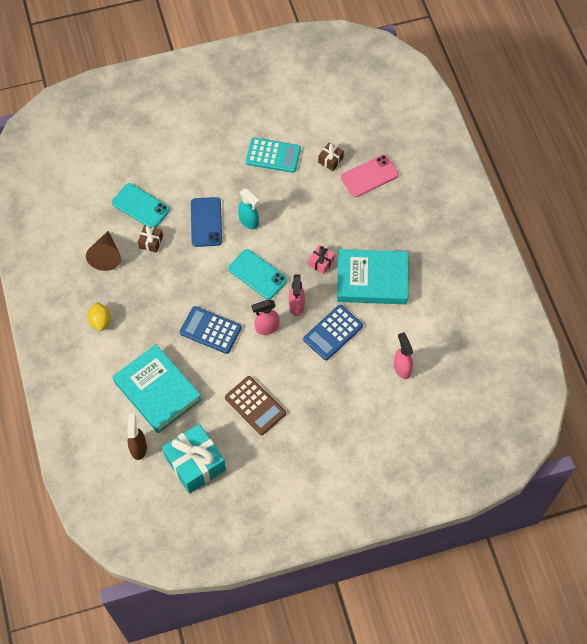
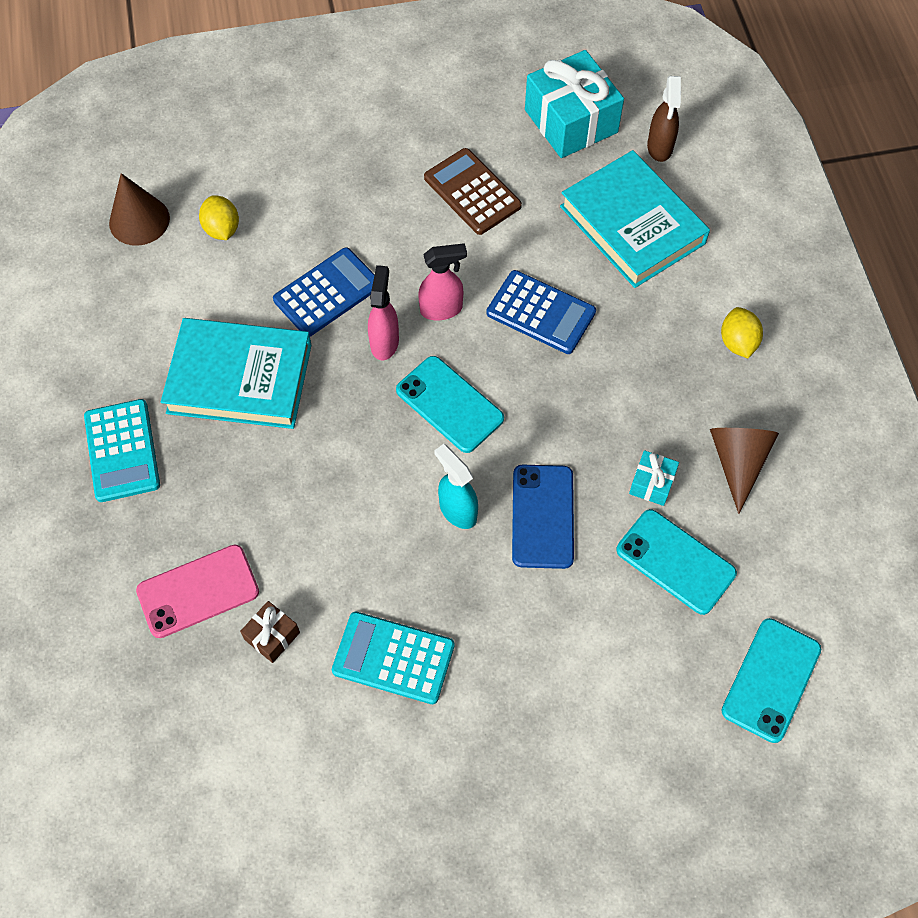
camera: 175 degrees left, 0 degrees up
brown gift [138,225,163,253] -> turquoise gift [629,450,679,506]
pink gift [308,245,335,274] -> none
pink spray bottle [394,332,413,379] -> yellow lemon [199,195,239,240]
none -> turquoise calculator [84,399,160,502]
none -> brown cone [109,173,170,246]
none -> turquoise phone [722,618,821,743]

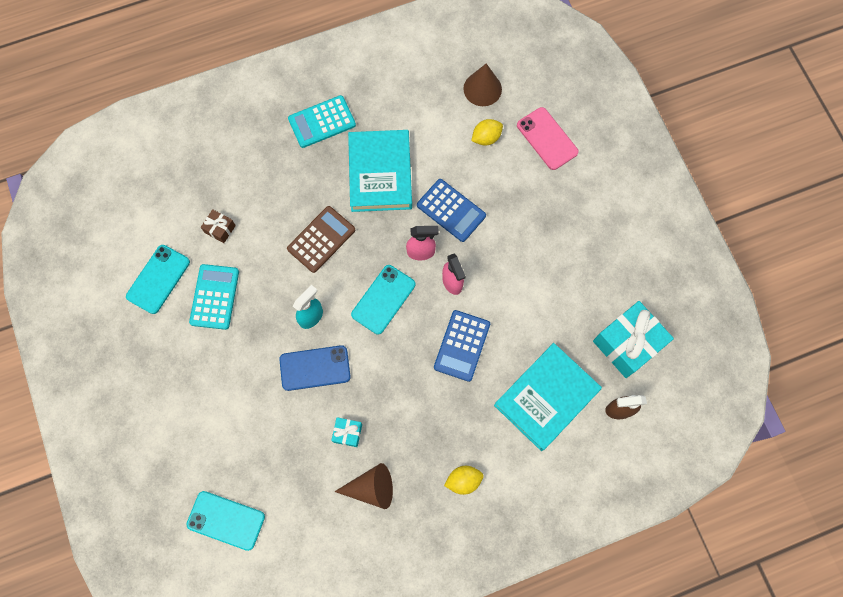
camera: 80 degrees right, 10 degrees up
pink phone [136,545,259,638] -> pink phone moved to [517,107,579,170]
brown calculator [424,148,522,235] -> brown calculator moved to [287,206,355,273]
turquoise phone [616,509,737,615] -> turquoise phone moved to [126,245,190,314]

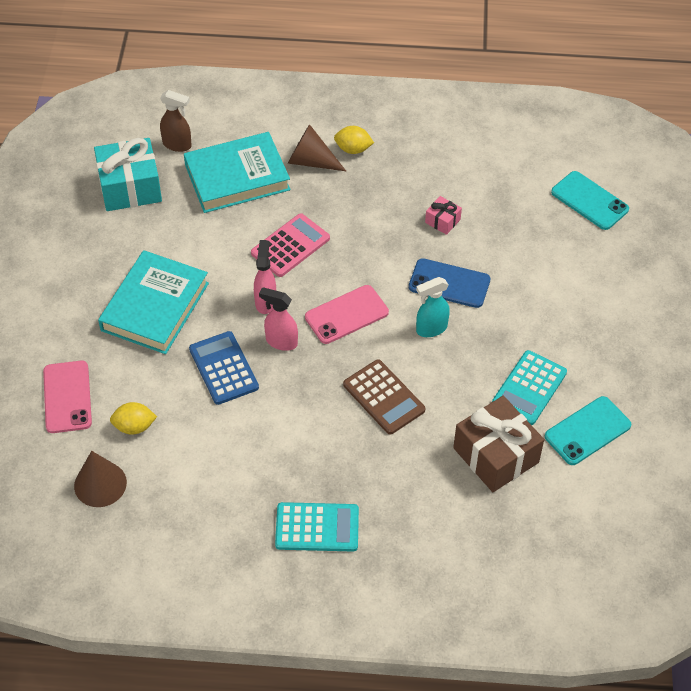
camera: 155 degrees left, 20 degrees down
brown gift [201,209,236,243] -> brown gift [453,396,544,492], size x2.15
brown calculator [287,206,355,273] -> brown calculator turned 105 degrees counterclockwise [343,359,425,435]
turquoise gift [331,417,362,447] -> pink gift [425,196,462,235]
brown cone [334,463,393,509] -> brown cone moved to [288,124,346,171]
turquoise book [348,130,412,212] -> turquoise book moved to [98,250,209,354]
turquoise phone [351,265,415,334] -> pink phone [305,285,389,344]
blue calculator [434,310,490,382] -> pink calculator [251,213,330,277]

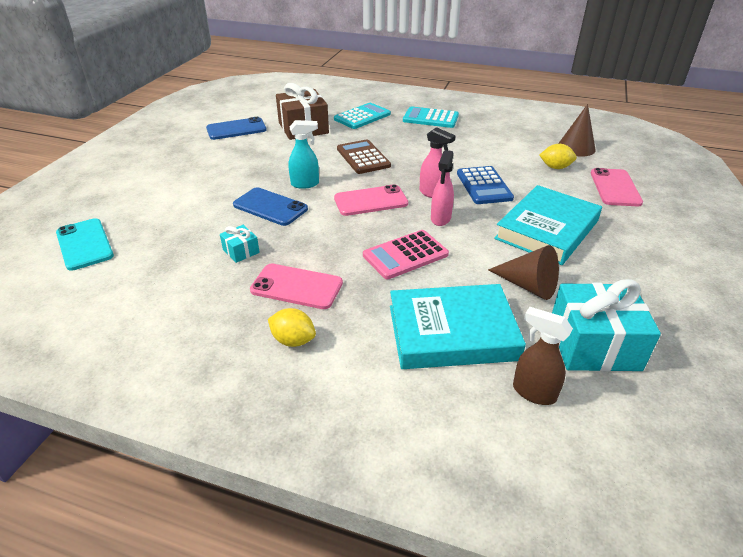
camera: 165 degrees left, 15 degrees down
brown cone [288,124,346,171] -> brown cone moved to [488,245,559,300]
pink gift [425,196,462,235] -> turquoise gift [220,225,260,263]
turquoise calculator [492,350,567,425] -> turquoise calculator moved to [334,103,391,129]
turquoise phone [545,396,631,465] -> blue phone [206,117,267,140]
none -> pink phone [250,264,343,309]

